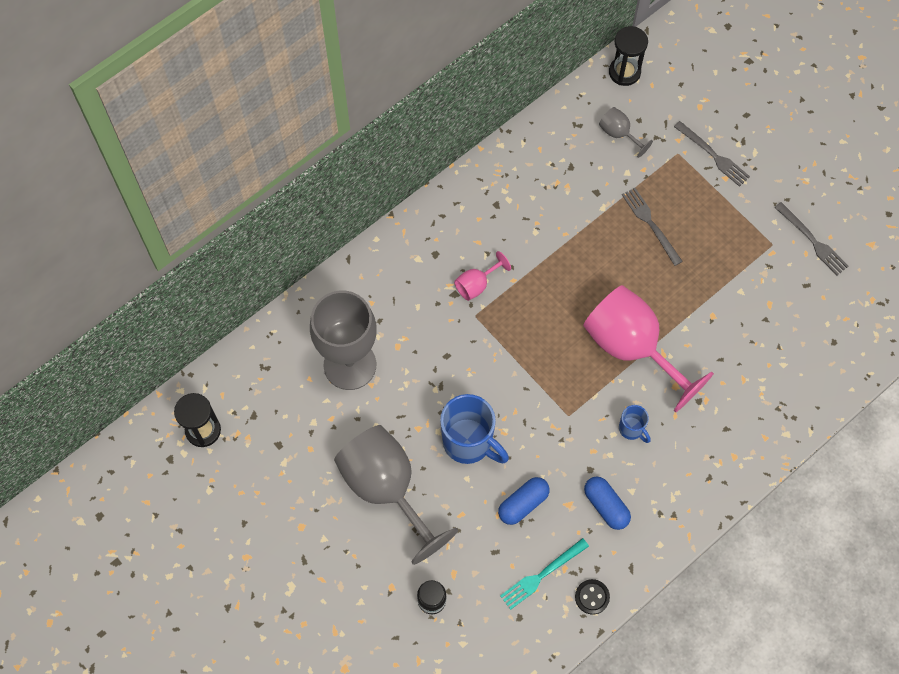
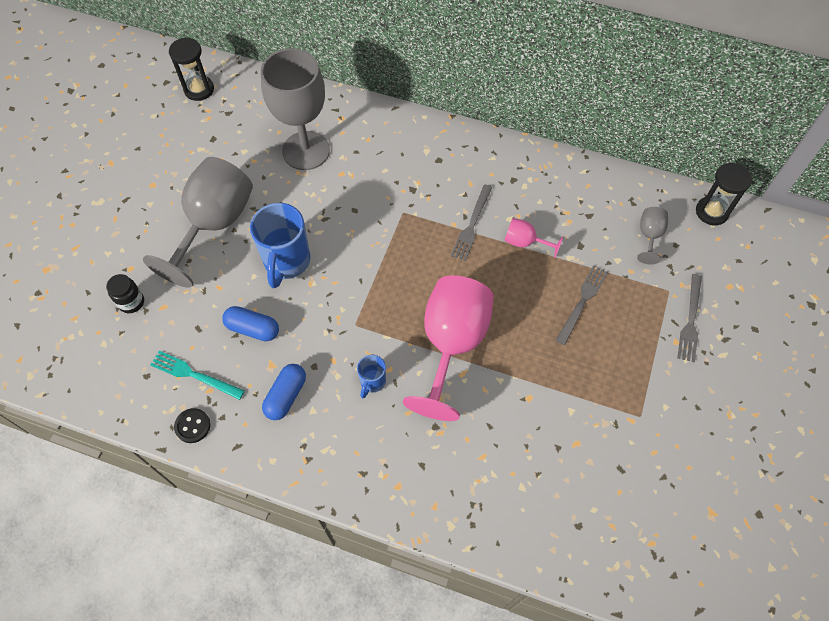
camera: 60 degrees right, 5 degrees down
pink goblet [454,251,511,301] -> pink goblet moved to [504,218,563,258]
grey fork [774,202,849,275] -> grey fork moved to [451,184,493,261]

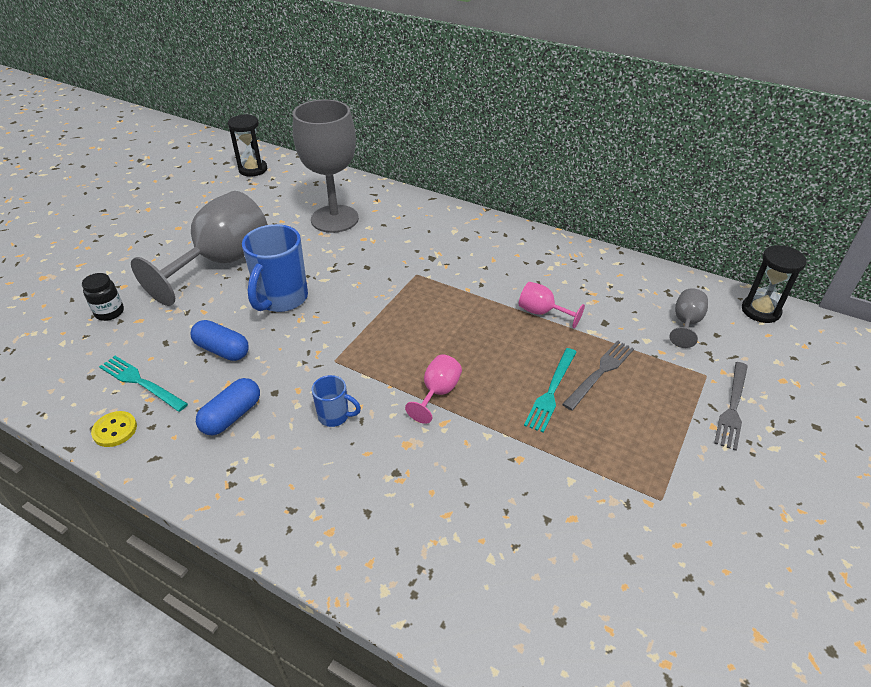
camera: 10 degrees right, 20 degrees down
black button [174,408,210,443] -> yellow button [91,411,137,447]
blue mug [357,355,386,398] -> blue mug turned 105 degrees counterclockwise [311,375,361,427]
pink goblet [403,275,494,421] -> pink goblet [405,354,462,424], size x0.44
grey fork [451,184,493,261] -> none
none -> turquoise fork [524,348,577,433]

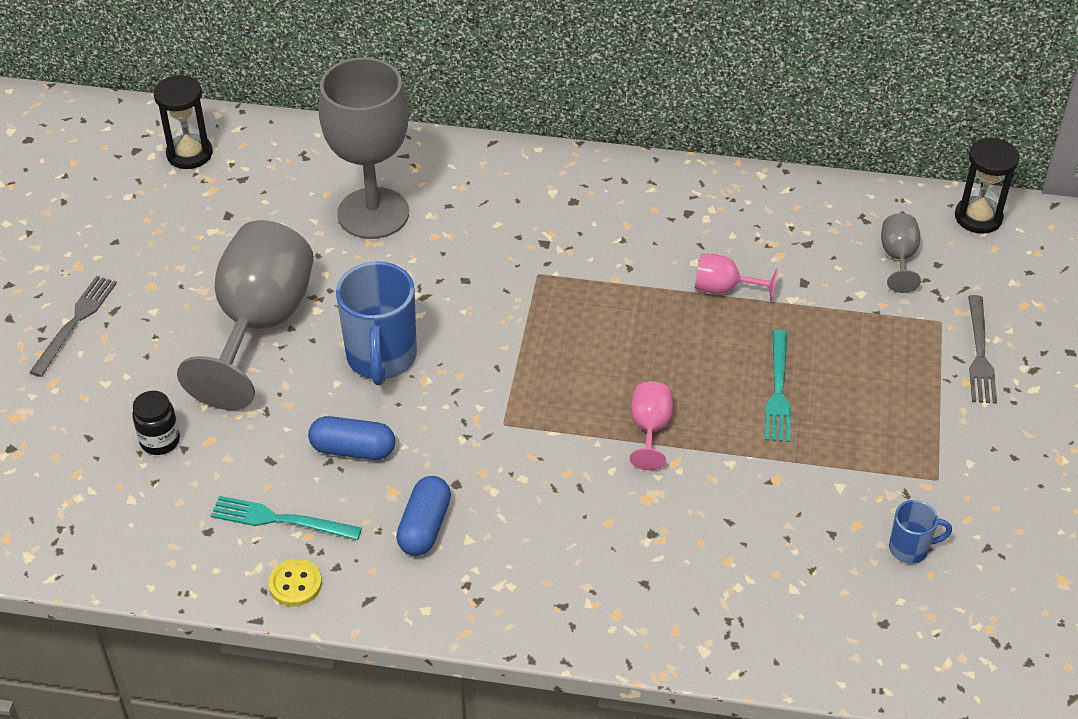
camera: 20 degrees left, 5 degrees up
blue mug [311,375,361,427] -> blue mug moved to [889,500,952,564]
grey fork [562,341,634,411] -> grey fork moved to [29,276,117,377]

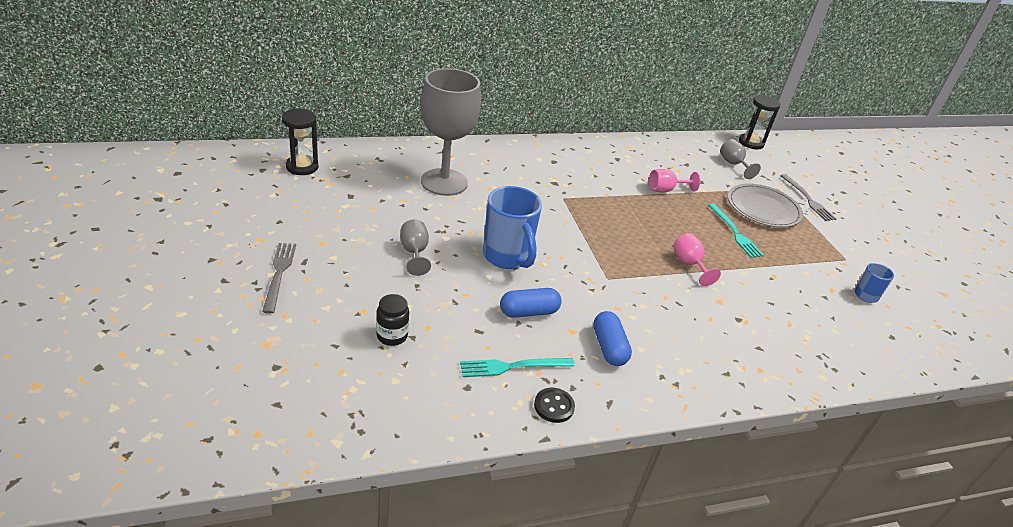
camera: 30 degrees left, 10 degrees down
grey goblet [177,220,314,410] -> grey goblet [400,220,431,276], size x0.44
yellow button [269,559,322,606] -> black button [534,388,575,423]
none -> grey plate [728,183,803,228]

